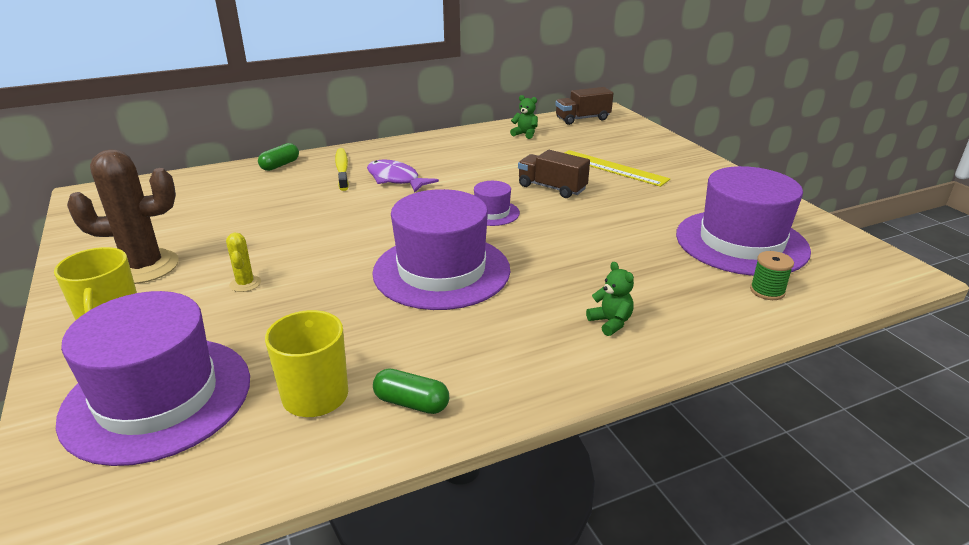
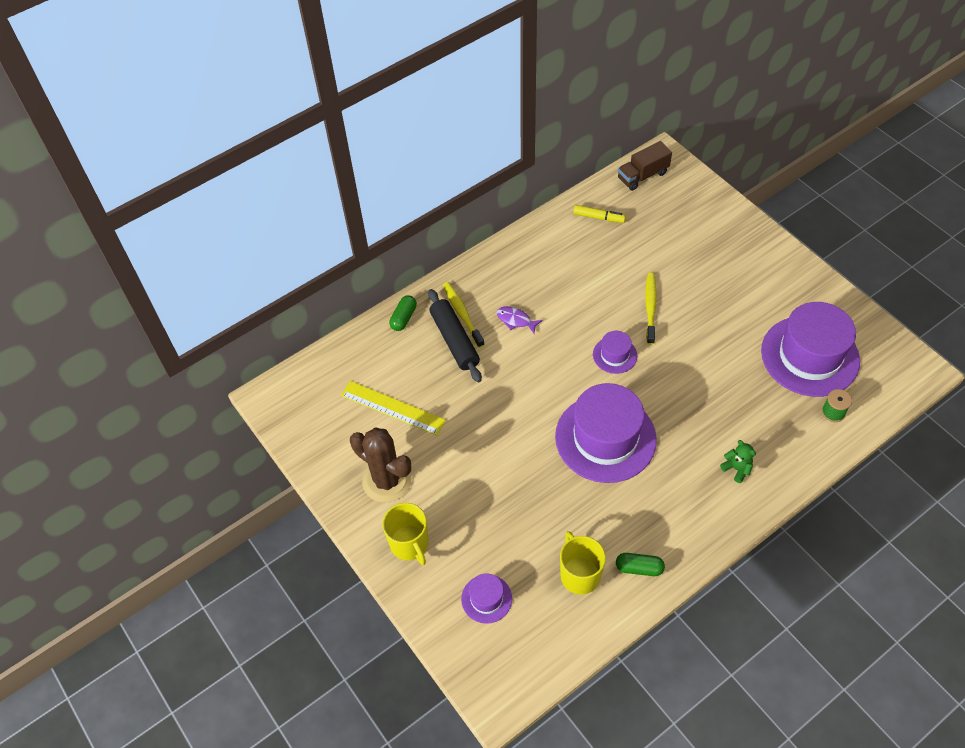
camera: 10 degrees left, 25 degrees up
purple hat [56,291,250,466] -> purple hat [461,573,512,624], size x0.46
brown cactus [67,149,179,284] -> brown cactus turned 60 degrees clockwise [350,427,411,503]
yellow cactus [226,233,261,292] -> none
purple fish [367,159,439,193] -> purple fish [497,306,543,334], size x0.66
green teddy bear [510,95,538,139] -> yellow marker [573,205,626,223]
brown truck [518,150,590,198] -> yellow toothbrush [645,273,657,345]
yellow ruler [565,150,670,187] -> yellow ruler moved to [341,381,446,436]
none -> black rolling pin [428,289,482,382]

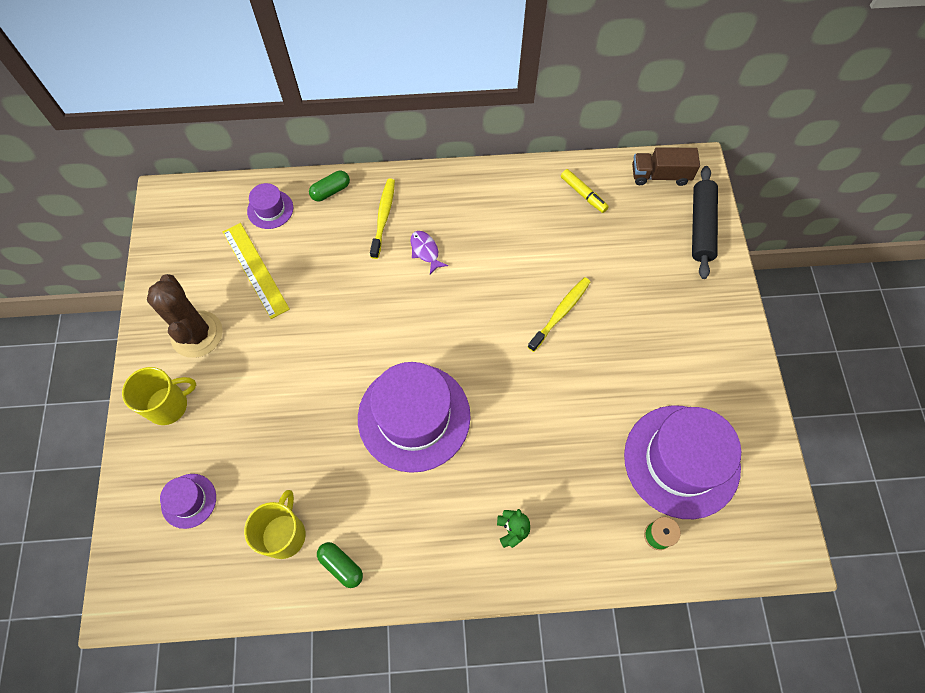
camera: 30 degrees right, 10 degrees up
yellow mug [382,503,429,565] -> yellow mug turned 120 degrees counterclockwise [122,367,197,425]
black rolling pin [428,289,482,382] -> black rolling pin moved to [692,166,718,279]
purple hat [593,331,637,374] -> purple hat moved to [247,183,293,229]

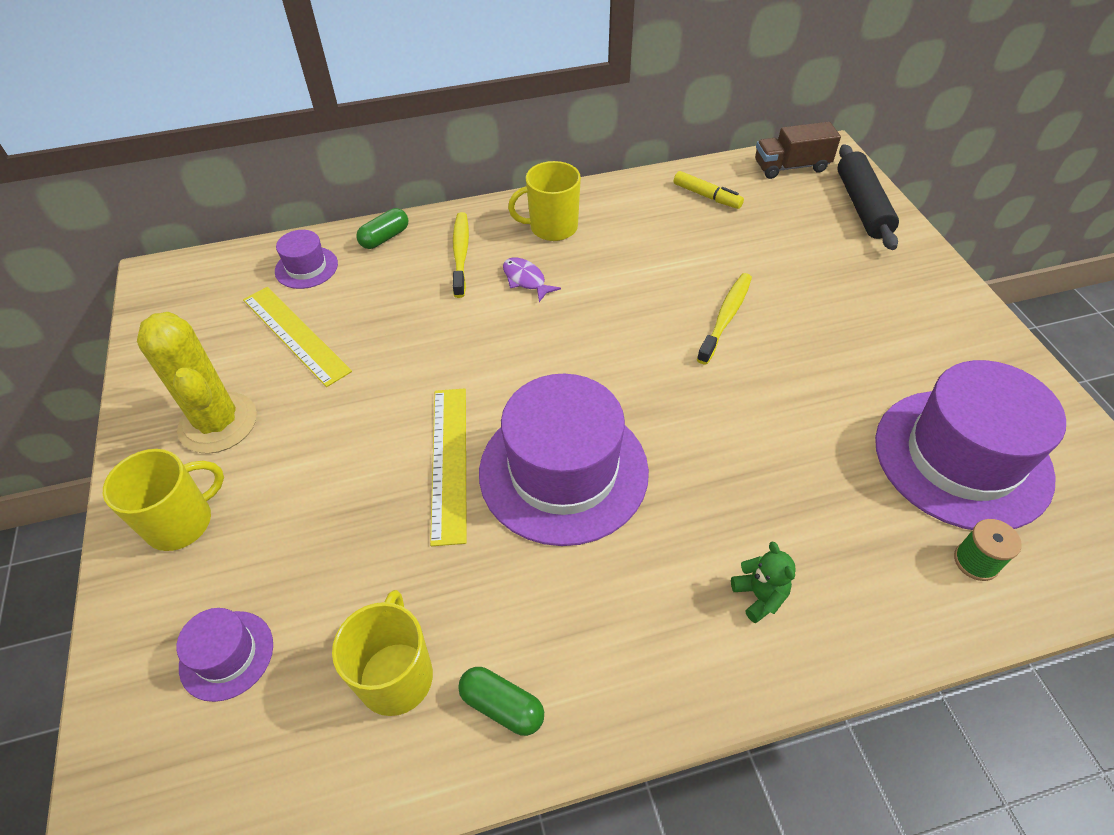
camera: 10 degrees left, 15 degrees down
brown cactus [147,274,223,358] -> yellow cactus [137,312,257,454]
none -> yellow ruler [430,389,467,546]
none -> yellow mug [508,161,581,241]

